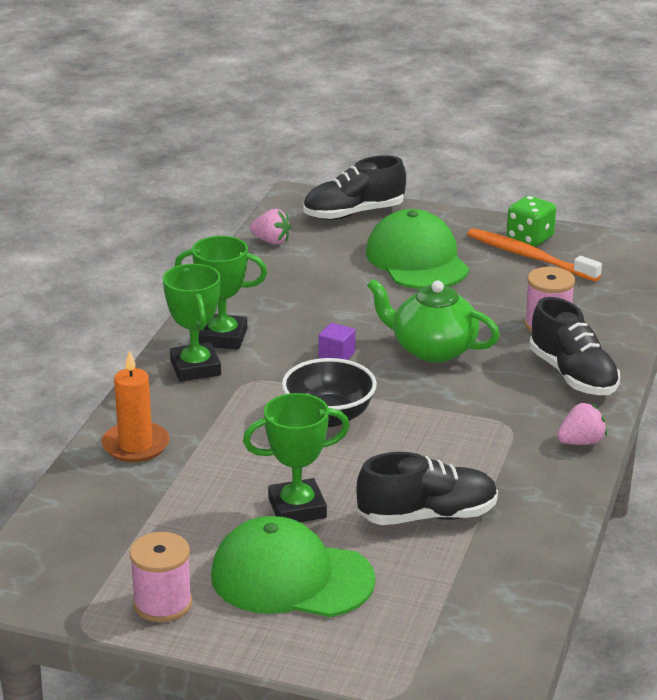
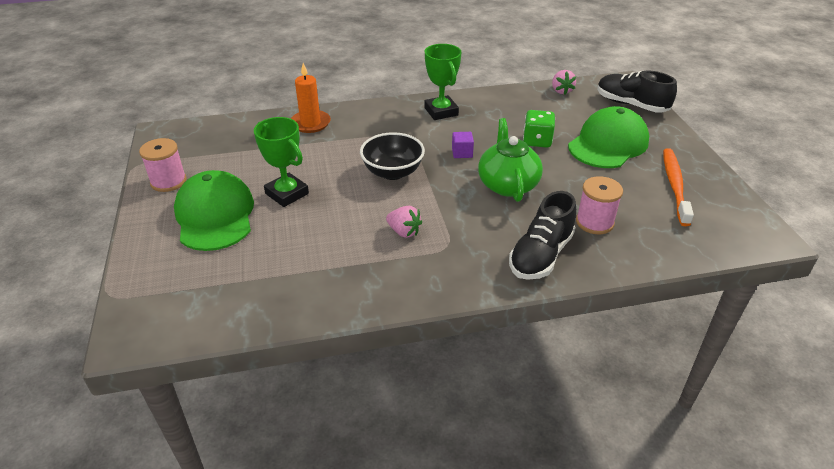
camera: 60 degrees right, 10 degrees up
green trophy [163,264,221,382] -> none
black shoe [356,452,498,525] -> none
green dice [507,196,556,247] -> green dice moved to [523,110,555,148]
pink strawberry [557,403,607,445] -> pink strawberry moved to [386,206,422,238]

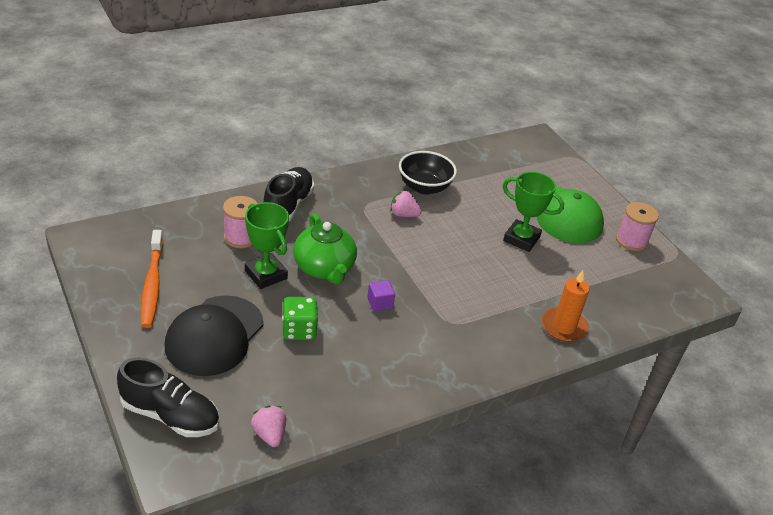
camera: 160 degrees right, 0 degrees up
black bowl [360,132,425,180] -> black bowl moved to [399,151,457,195]
green trophy [424,44,462,120] -> green trophy moved to [245,202,289,289]
green cap [568,106,649,168] -> black cap [165,295,263,376]

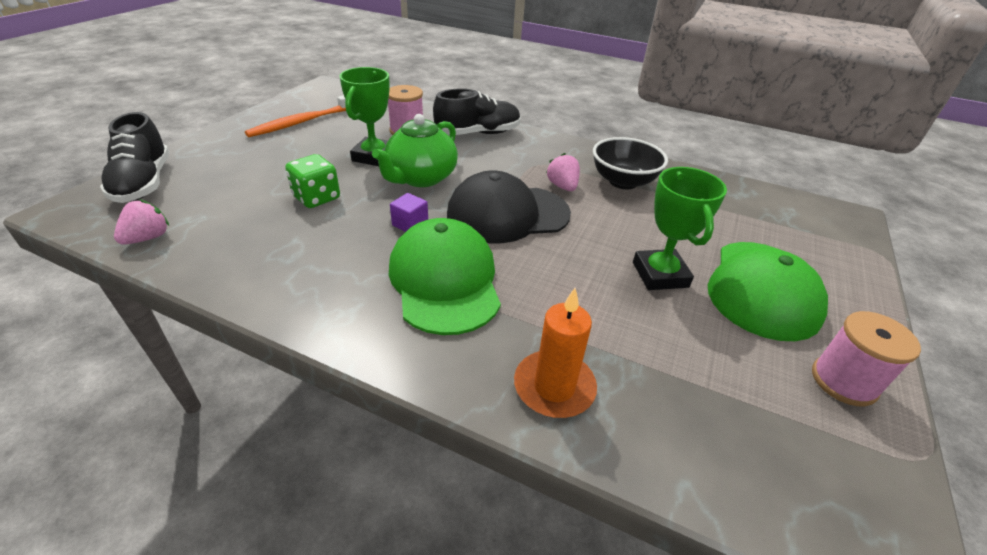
camera: 55 degrees right, 0 degrees up
black cap [165,295,263,376] -> black cap moved to [447,171,571,243]
none -> green cap [389,218,501,335]

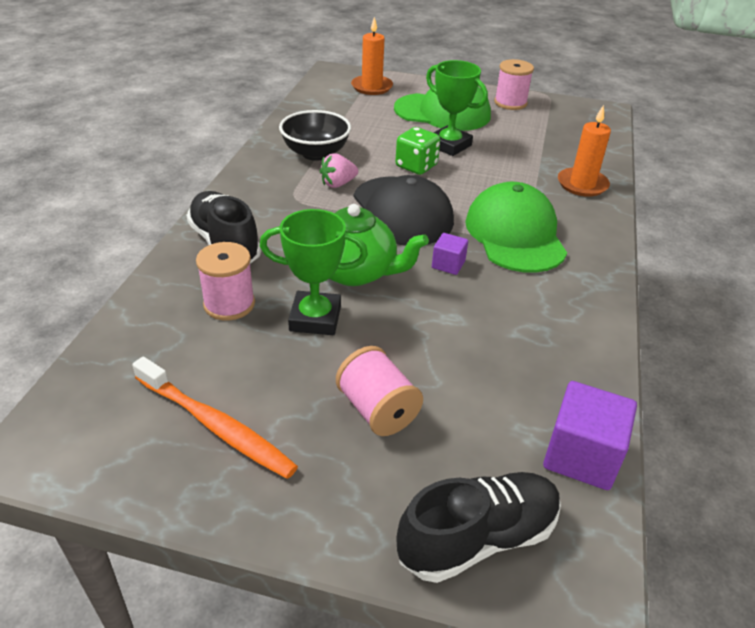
camera: 100 degrees left, 0 degrees up
pink strawberry [114,199,169,244] -> purple cube [543,381,637,490]
green dice [285,154,340,208] -> green dice moved to [395,127,440,175]
green cap [389,218,501,335] -> green cap turned 105 degrees clockwise [465,182,567,273]
green trophy [633,167,727,290] -> green trophy turned 60 degrees clockwise [426,60,488,156]
none -> pink spool [336,346,423,436]
none -> orange candle [351,17,393,95]

